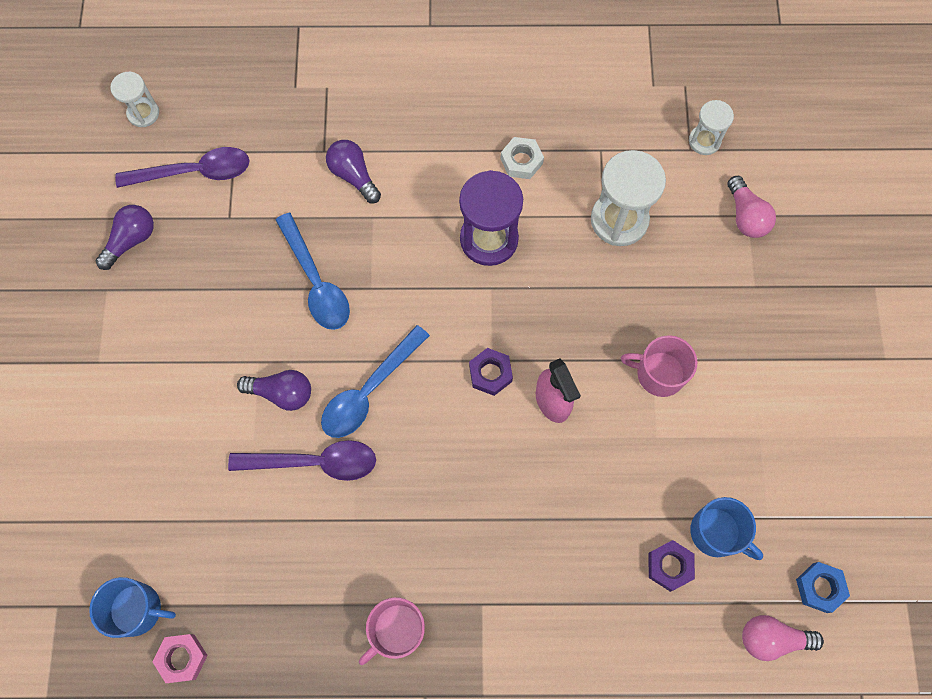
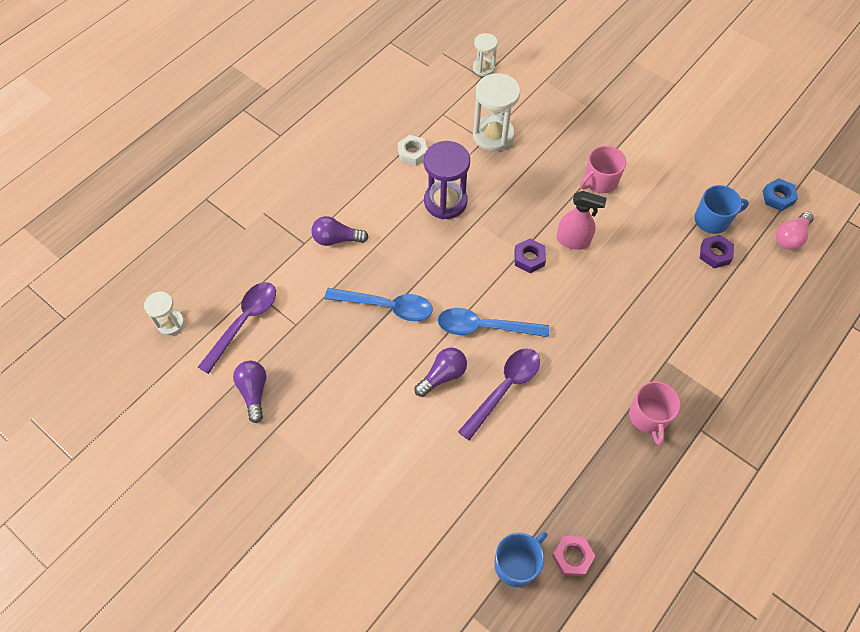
camera: 50 degrees left, 10 degrees down
blue spoon [321,325,430,438] -> blue spoon turned 105 degrees clockwise [438,308,549,337]
pink light bulb [728,176,776,238] -> none

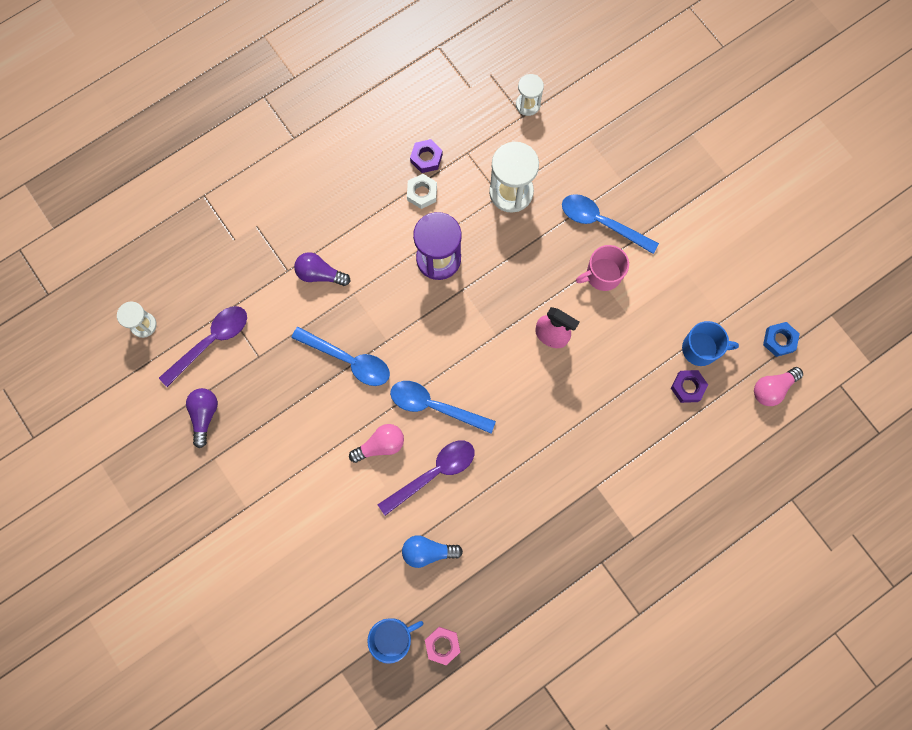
camera: 15 degrees right, 15 degrees up
purple light bulb [414,347,467,397] -> pink light bulb [349,424,404,463]
purple nut [514,239,546,273] -> purple nut moved to [410,139,443,173]
pink mug [629,381,681,445] -> none
none -> blue light bulb [402,535,463,568]
none -> blue spoon [562,194,659,254]

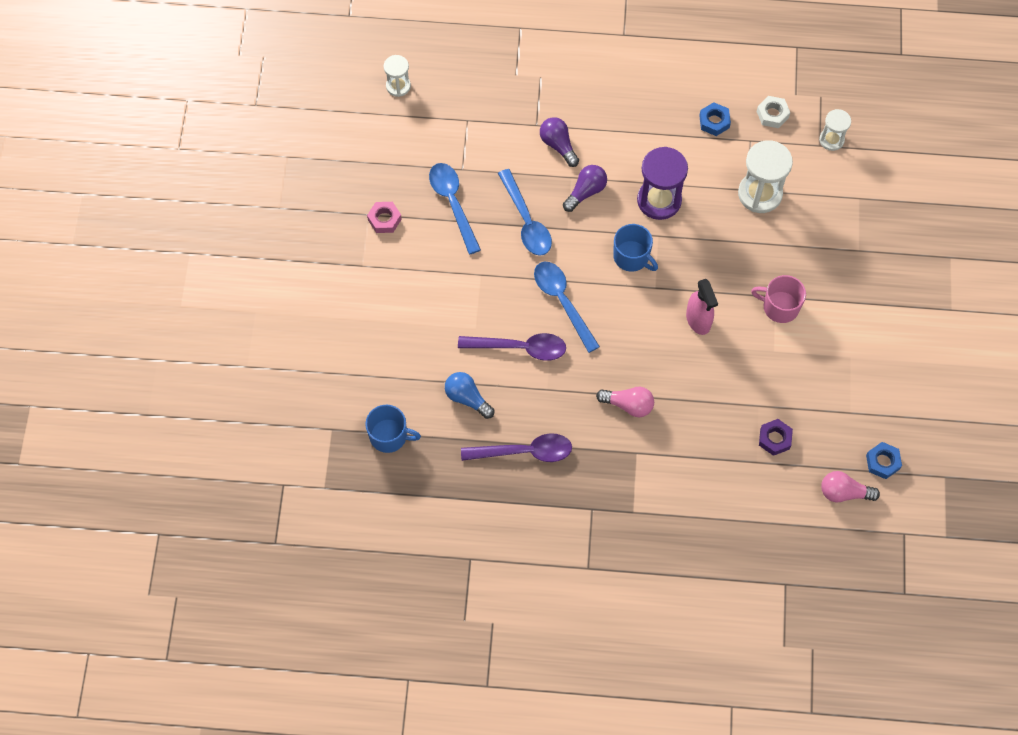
camera: 40 degrees right, 10 degrees down
purple spoon [159,306,247,387] -> purple spoon moved to [461,433,572,462]
purple light bulb [186,388,218,448] -> purple light bulb moved to [563,165,607,212]
pink light bulb [349,424,404,463] -> pink light bulb moved to [596,387,654,417]
white nut [407,174,437,209] -> white nut moved to [756,96,790,128]
purple nut [410,139,443,173] -> blue nut [699,102,731,136]
pink nut [425,627,460,665] -> pink nut moved to [367,202,402,233]
blue spoon [562,194,659,254] -> blue spoon moved to [429,163,481,254]
blue mug [682,321,739,366] -> blue mug moved to [613,224,658,272]

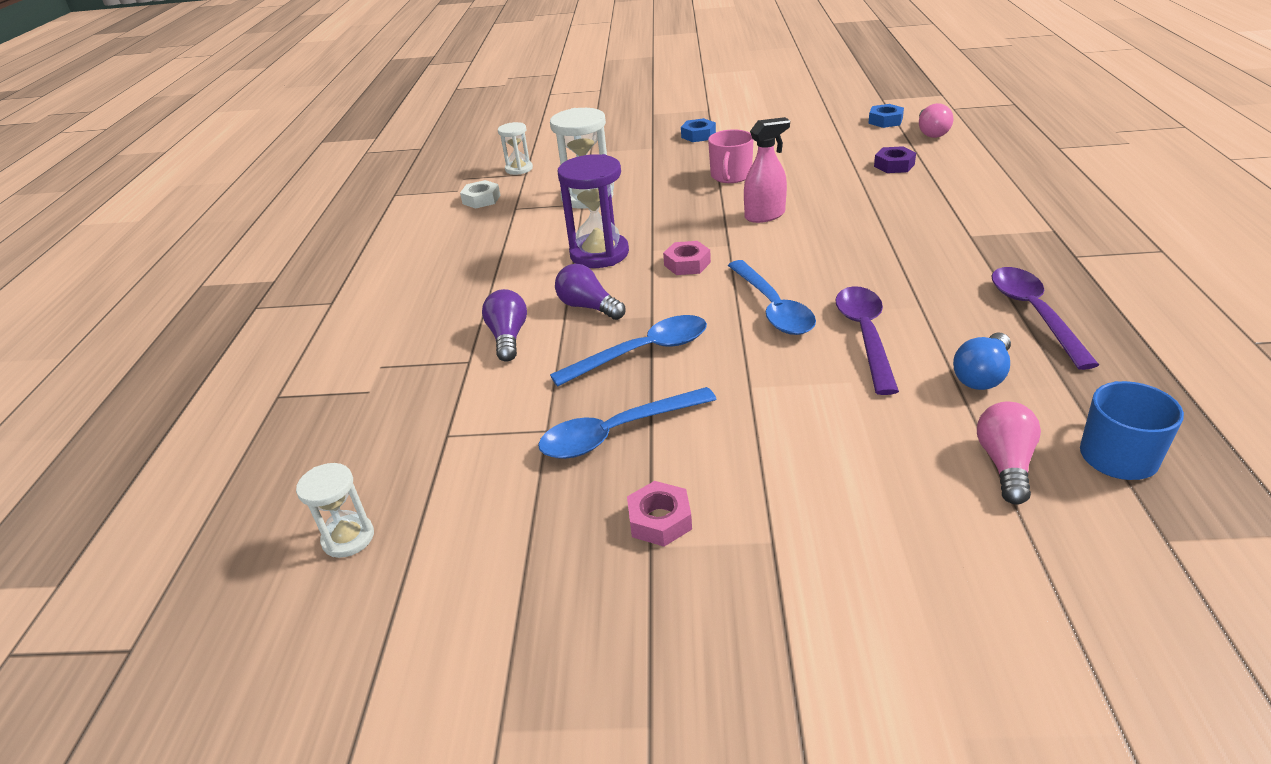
camera: 90 degrees left, 30 degrees down
blue spoon [534,262,600,353] -> blue spoon turned 75 degrees counterclockwise [728,260,816,335]
purple light bulb [540,117,579,167] -> purple light bulb turned 120 degrees clockwise [482,289,527,361]
pink light bulb [596,387,654,417] -> pink light bulb moved to [977,402,1041,505]
blue mug [613,224,658,272] -> pink nut [663,241,711,275]
blue nut [699,102,731,136] -> blue nut moved to [681,118,716,142]

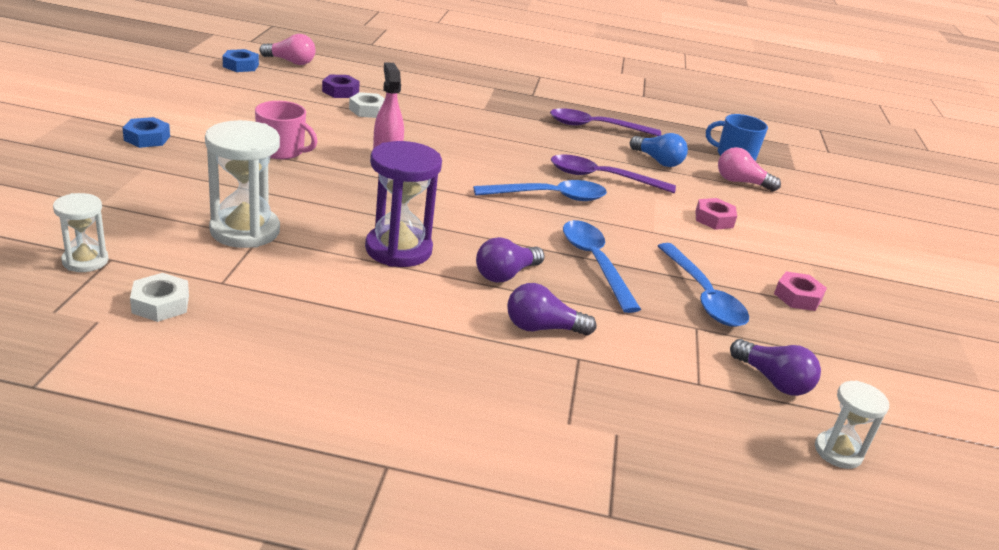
camera: 90 degrees left, 5 degrees down
pink nut [663,241,711,275] -> pink nut moved to [695,198,737,230]
none -> white nut [349,92,385,118]
none -> purple light bulb [730,339,821,396]

